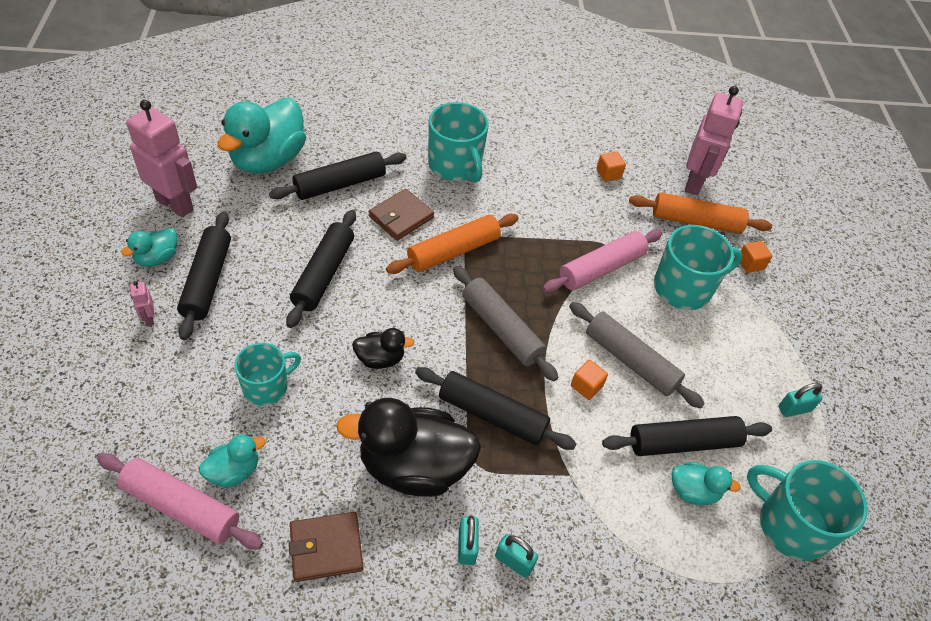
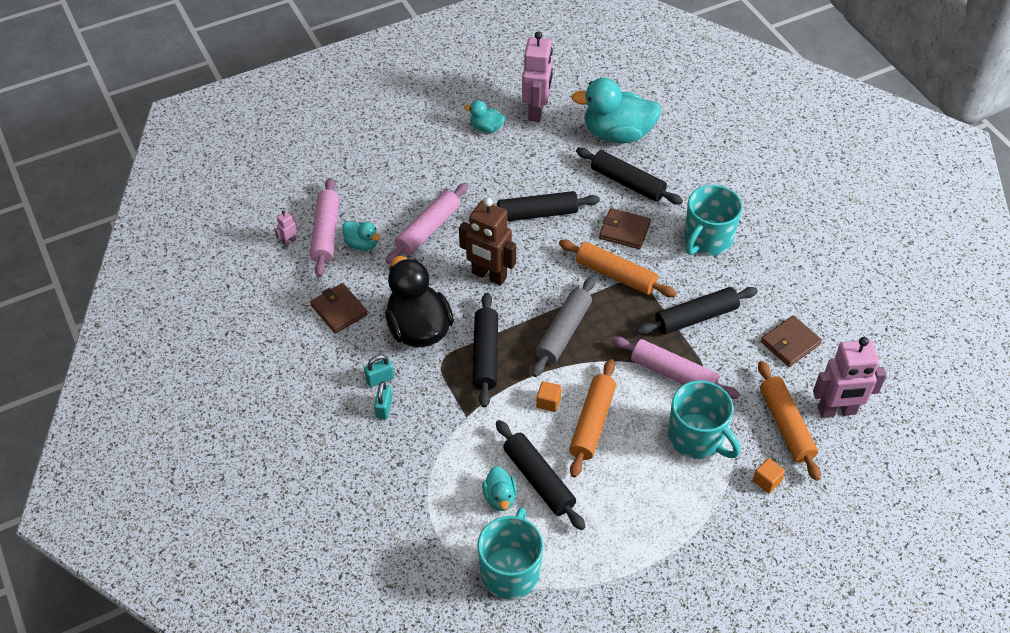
camera: 70 degrees right, 0 degrees up
pink robot [130,281,155,326] -> pink robot moved to [275,211,297,246]
black rolling pin [177,211,231,340] -> black rolling pin moved to [636,287,758,335]
turquoise mug [234,343,301,406] -> pink rolling pin [386,183,468,264]
black duck [352,328,415,369] -> brown robot [459,198,516,286]
grey rolling pin [569,302,705,408] -> orange rolling pin [569,359,616,478]
orange cube [596,152,626,182] -> brown wallet [761,315,822,367]
turquoise padlock [778,383,822,417] -> none

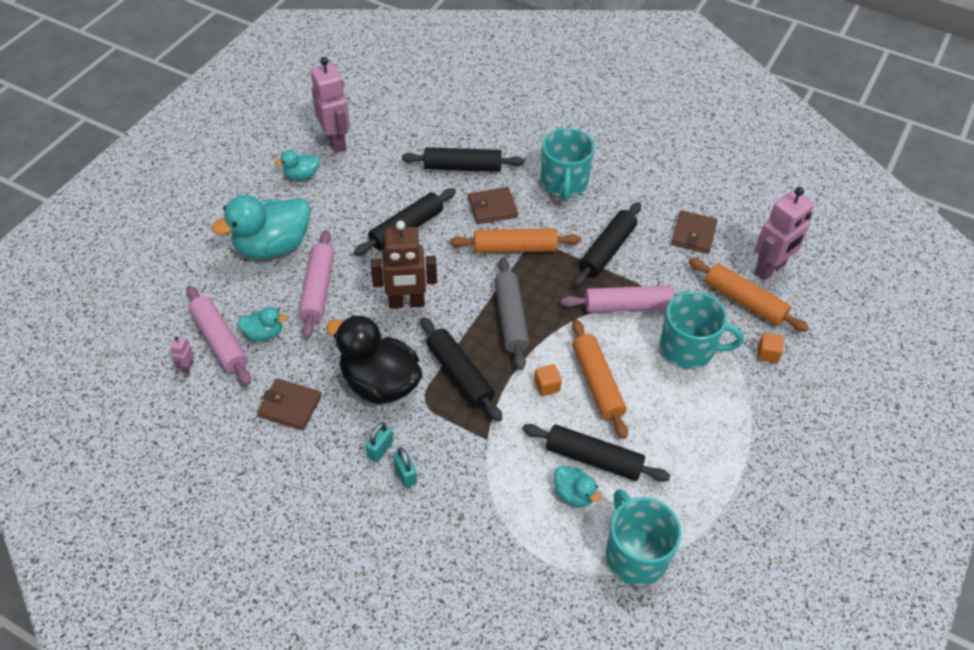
camera: 35 degrees left, 0 degrees up
turquoise duck [572,78,662,143] -> turquoise duck moved to [212,195,311,259]

